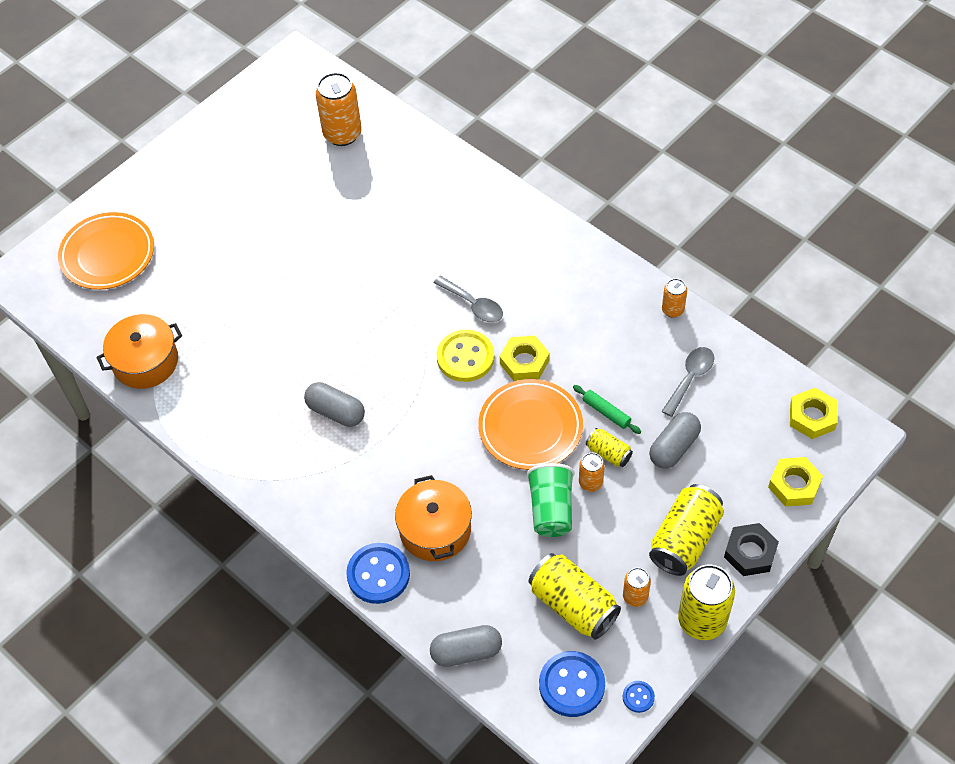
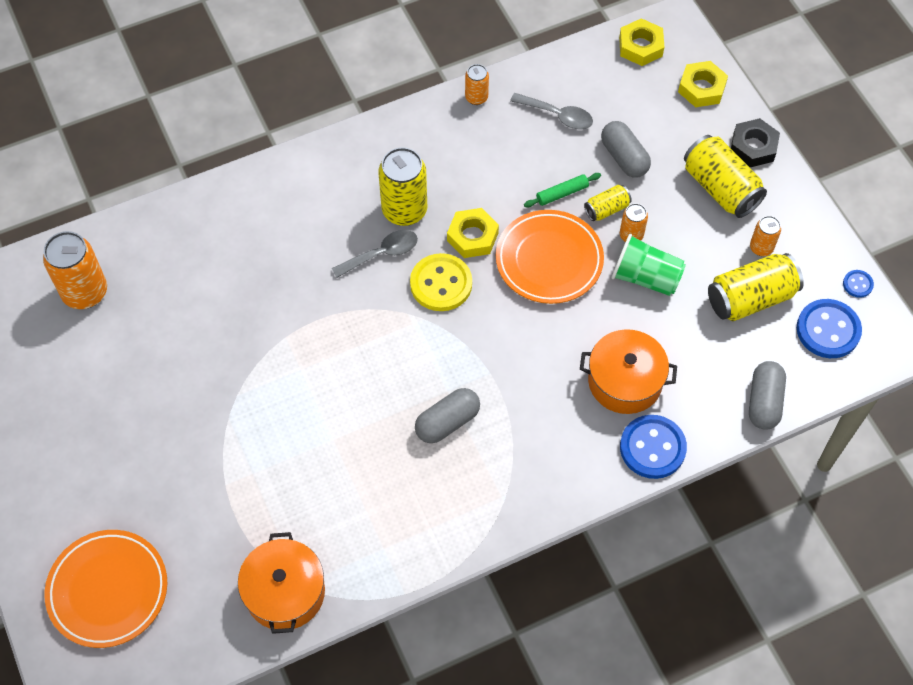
camera: 70 degrees left, 5 degrees up
grey spoon [662,347,714,417] -> grey spoon turned 150 degrees clockwise [510,93,593,130]
yellow can [678,565,735,640] -> yellow can moved to [378,147,427,226]

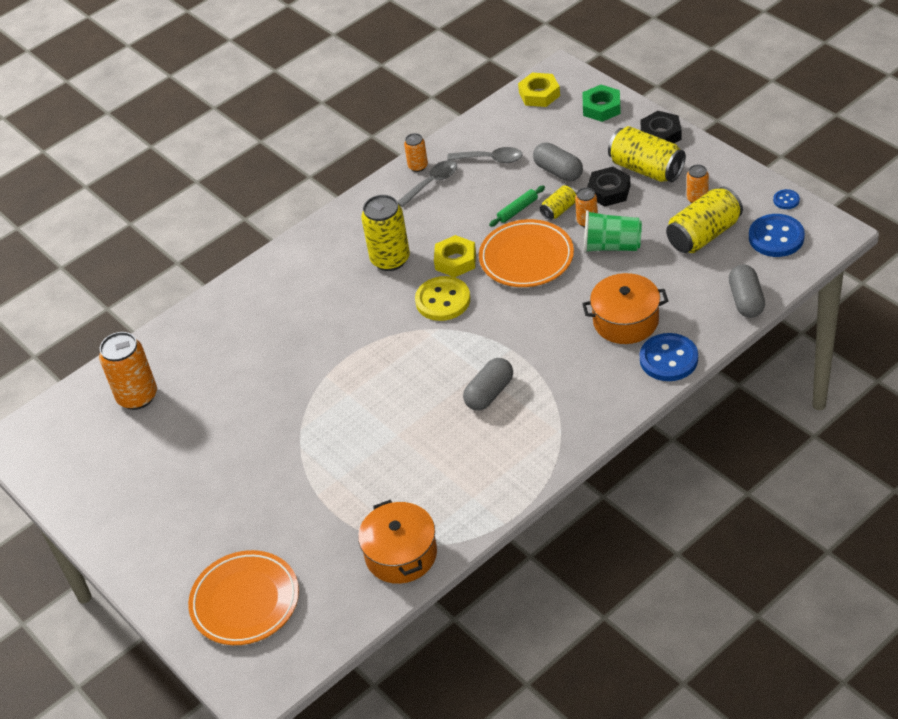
camera: 10 degrees left, 15 degrees down
grey spoon [332,230,418,278] -> grey spoon moved to [397,160,457,207]
yellow nut [678,61,728,107] -> green nut [583,85,621,122]
none -> black nut [587,167,630,207]

